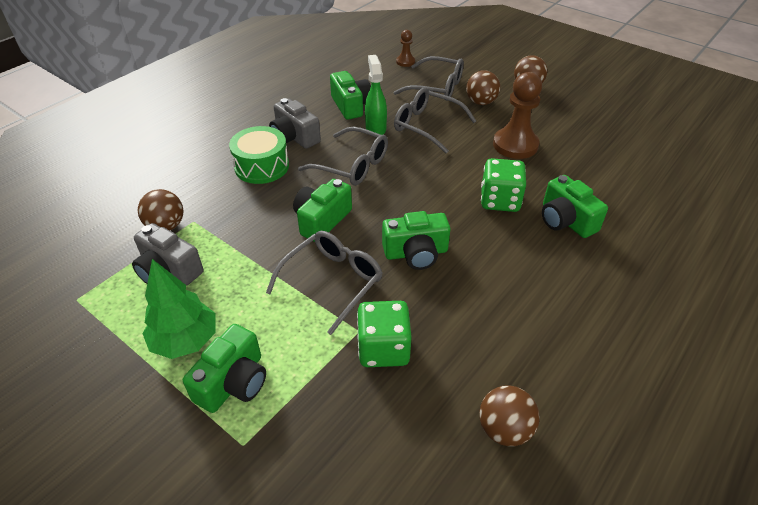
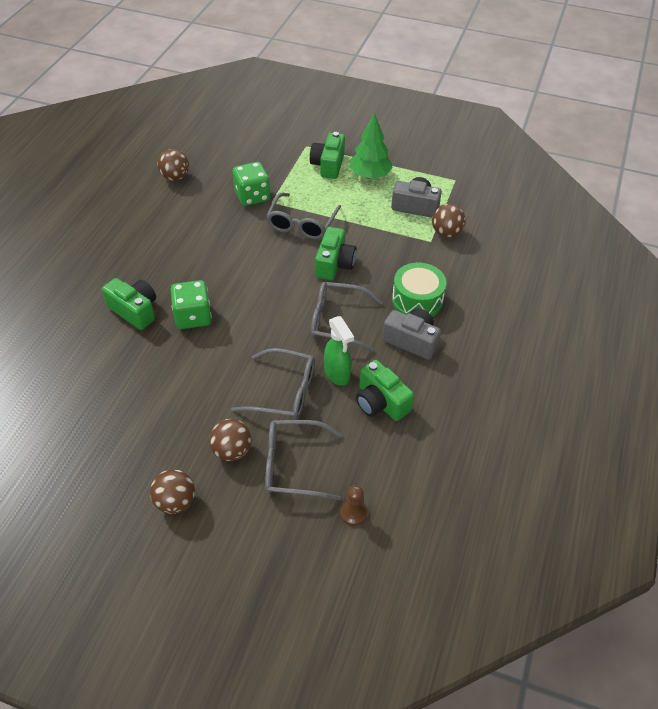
camera: 160 degrees right, 5 degrees up
green camera [382,211,450,270] -> none
brown pawn [493,72,542,159] -> none

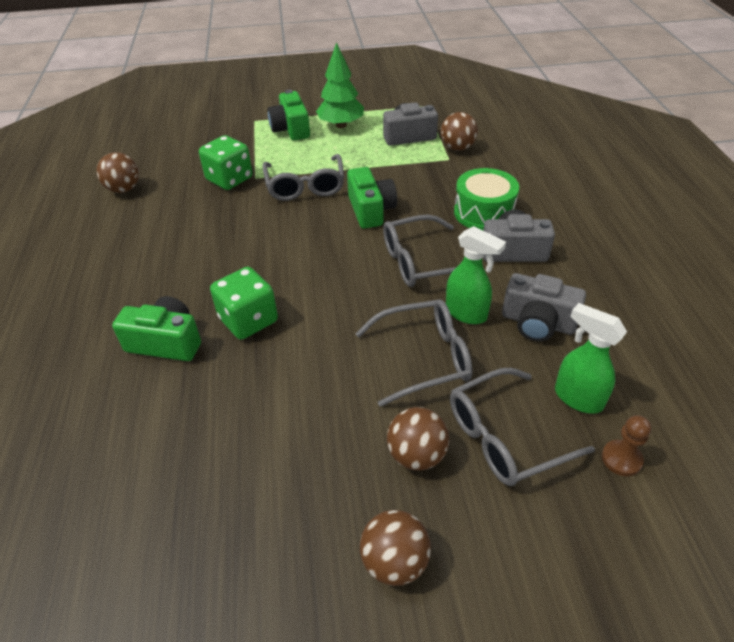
camera: 25 degrees left, 5 degrees down
green camera [356,360,414,421] -> grey camera [502,273,586,341]
none -> green spray bottle [555,303,627,414]

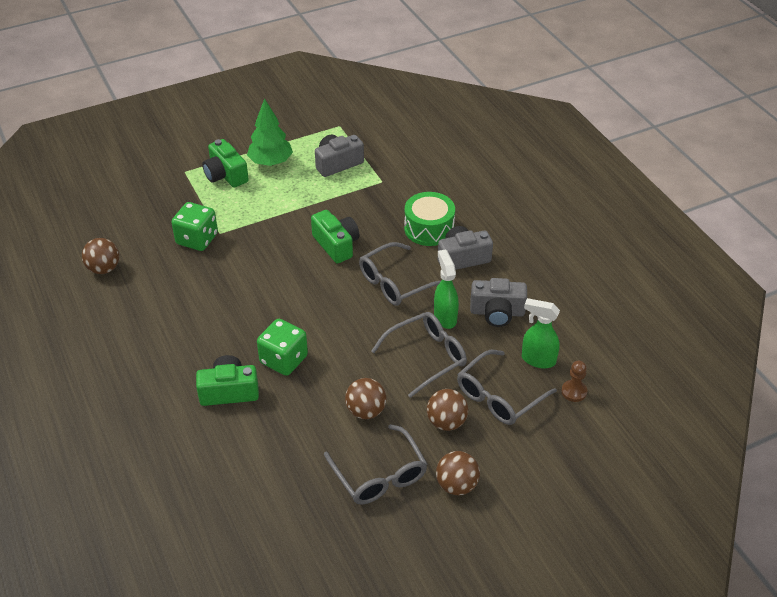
camera: 20 degrees left, 0 degrees up
grey glasses [263,154,344,201] -> grey glasses moved to [324,424,427,504]
brown ball [440,112,478,151] -> brown ball moved to [345,378,386,419]
green spray bottle [446,226,506,324] -> green spray bottle turned 120 degrees counterclockwise [434,249,459,329]

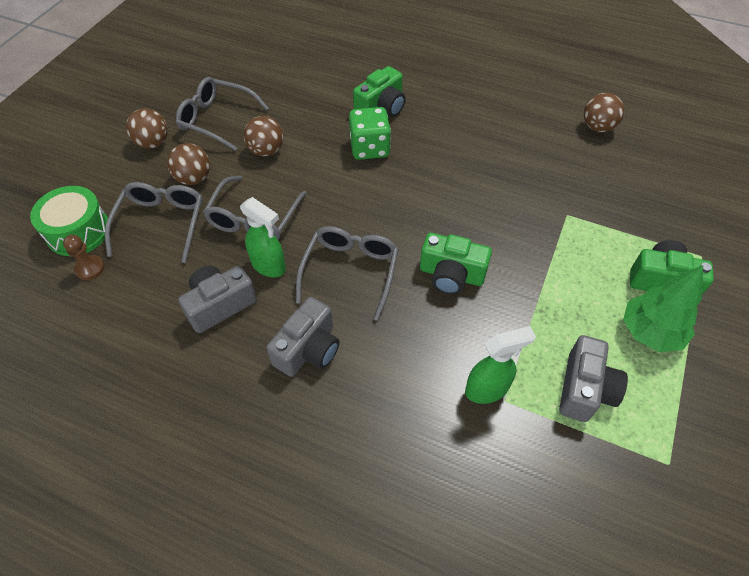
camera: 140 degrees right, 10 degrees up
green dice [171,202,218,251] -> none
green drum [404,192,455,246] -> green drum moved to [30,186,108,256]
green spray bottle [522,298,560,368] -> green spray bottle moved to [465,326,536,404]

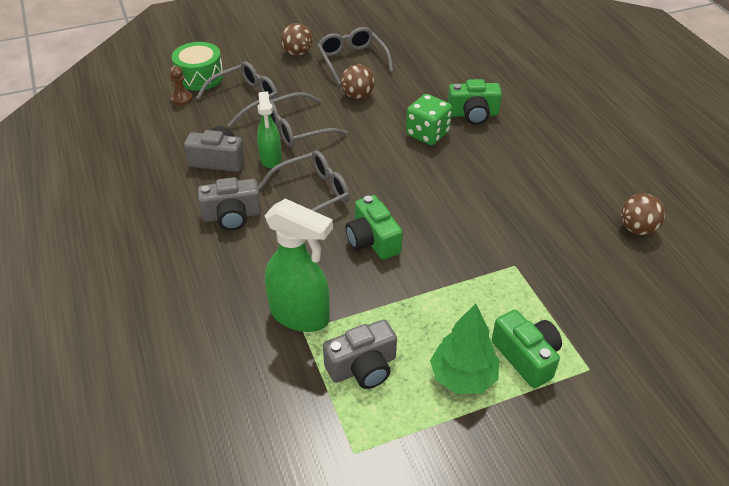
camera: 45 degrees right, 10 degrees down
brown ball [167,143,210,185] -> none
green spray bottle [465,326,536,404] -> green spray bottle [265,199,333,332], size x1.57

